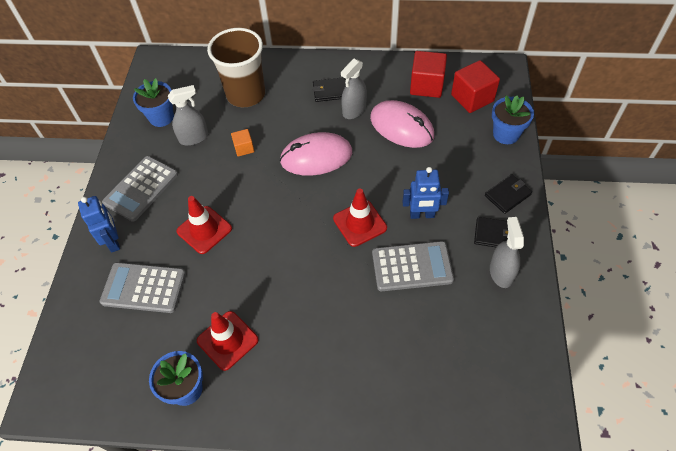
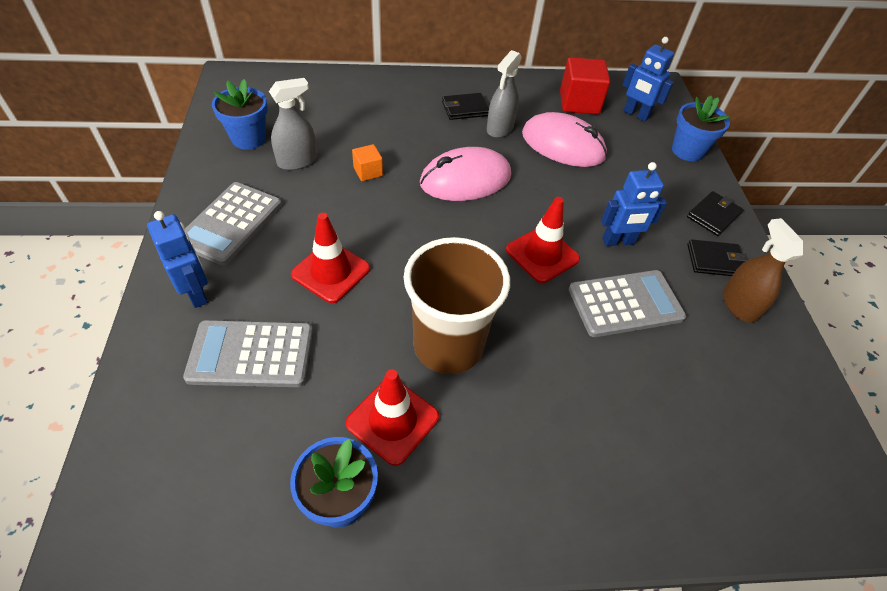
camera: 15 degrees left, 5 degrees down
brown cup [207,28,265,107] -> brown cup moved to [403,237,510,374]
red cube [451,60,500,113] -> blue robot [622,37,674,122]
grey spray bottle [490,217,524,288] -> brown spray bottle [723,218,803,323]

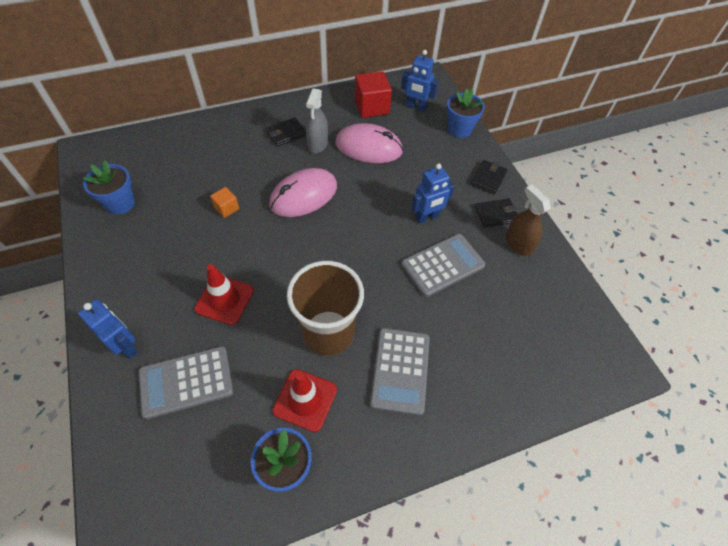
camera: 15 degrees left, 5 degrees up
grey calculator [185,182,282,266] -> grey calculator moved to [370,328,430,416]
grey spray bottle [269,78,317,170] -> none
red traffic cone [506,197,580,283] -> none

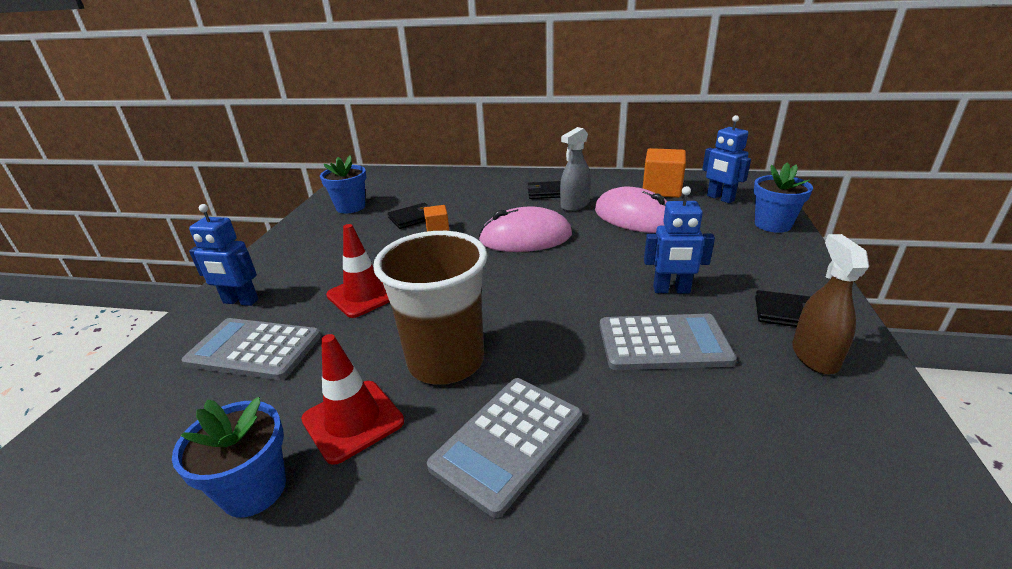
camera: 35 degrees right, 25 degrees down
blue robot [78,299,138,359] -> blue robot turned 120 degrees clockwise [189,204,258,306]
red cube [355,71,392,118] -> orange cube [643,148,686,198]
black wallet [470,160,508,195] -> black wallet moved to [388,203,431,229]

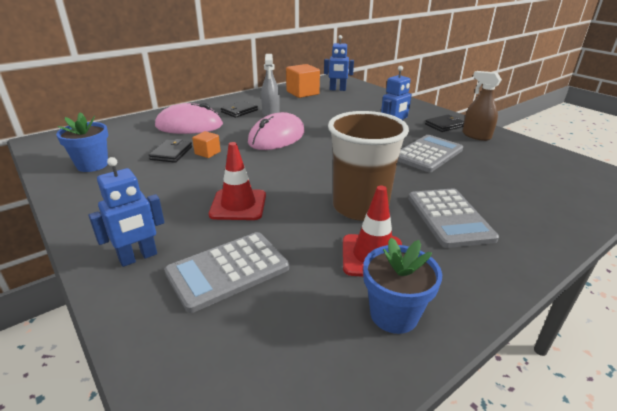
camera: 50 degrees left, 0 degrees up
pink mouse [595,187,667,233] -> pink mouse moved to [155,103,223,134]
blue flower pot [753,163,813,233] -> none

